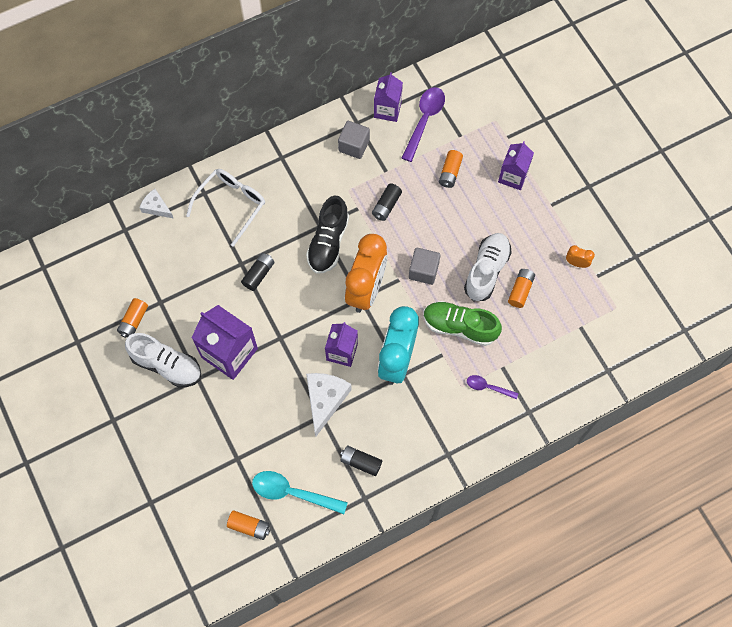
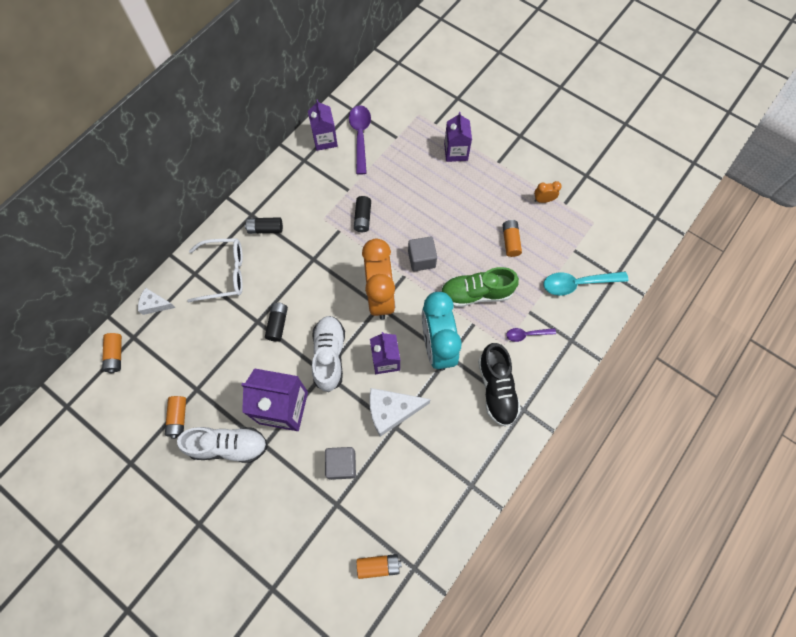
camera: 25 degrees left, 0 degrees up
white glasses [186,169,265,247] -> white glasses turned 75 degrees clockwise [187,238,243,303]
turquoise spoon [252,471,348,514] -> turquoise spoon moved to [544,271,629,296]
black shoe [306,196,349,274] -> black shoe moved to [478,343,521,427]
white cheese [306,373,352,437] -> white cheese turned 90 degrees counterclockwise [369,388,431,437]
grey cube [338,121,370,159] -> grey cube moved to [325,447,356,480]
black battery [340,446,382,476] -> black battery moved to [245,217,283,234]
orange battery [439,150,463,188] -> orange battery moved to [102,333,122,373]
white shoe [464,233,512,301] -> white shoe moved to [312,316,345,392]

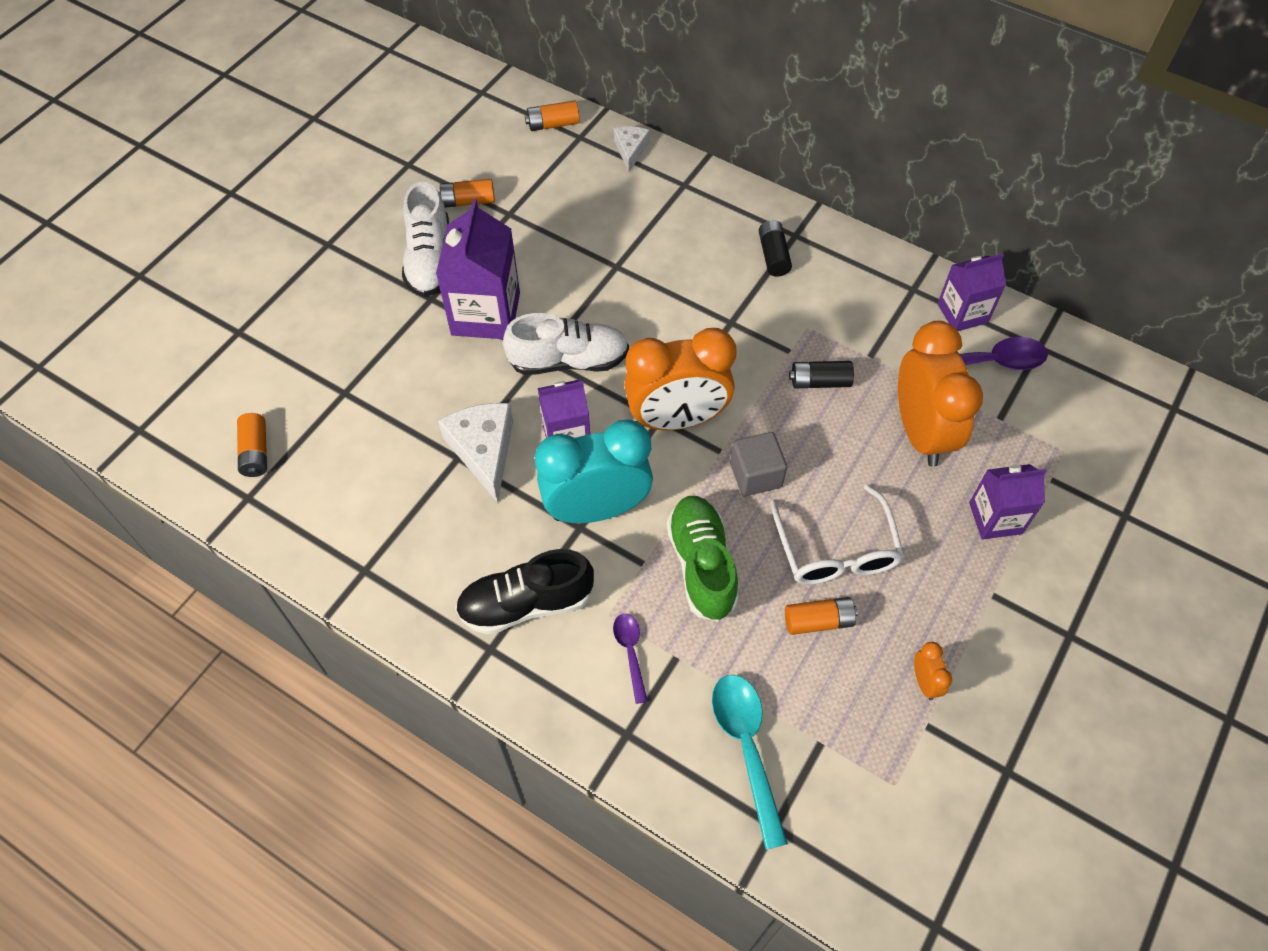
camera: 85 degrees right, 10 degrees down
white glasses [187,238,243,303] -> white glasses moved to [771,484,904,585]
black battery [265,302,288,342] -> none
grey cube [325,447,356,480] -> none
none -> orange clock [898,321,983,467]

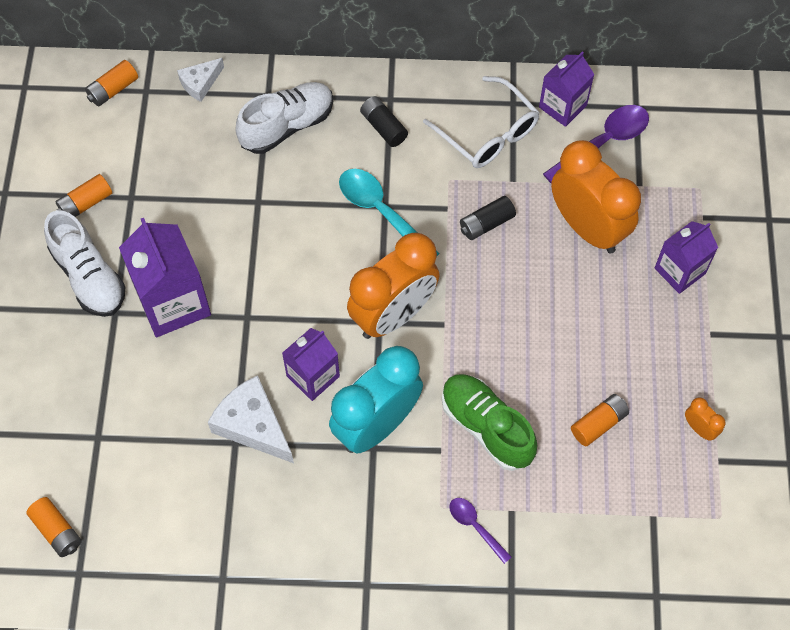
camera: 30 degrees left, 5 degrees up
black shoe [455,549,594,635] -> none
white shoe [503,313,629,375] -> white shoe moved to [235,82,333,154]
white cheese [614,126,650,172] -> white cheese turned 105 degrees counterclockwise [177,58,224,102]
turquoise spoon [712,675,788,850] -> turquoise spoon moved to [339,169,440,256]
grey cube [730,432,787,496] -> none
white glasses [771,484,904,585] -> white glasses moved to [423,76,540,168]

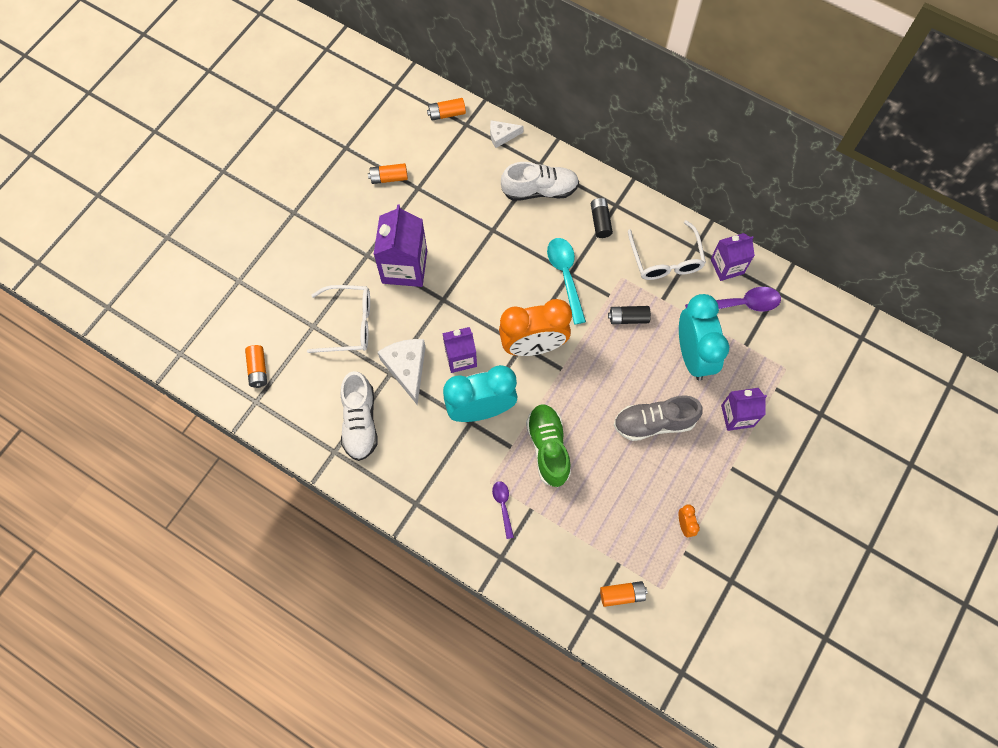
camera: 30 degrees right, 5 degrees up
white shoe [44,210,125,317] -> white shoe moved to [340,371,378,461]
orange clock [551,140,641,253] -> turquoise clock [679,294,729,381]
orange battery [571,394,629,446] -> orange battery moved to [600,581,648,607]
none -> white glasses [307,285,370,353]
none -> grey shoe [614,395,703,441]

